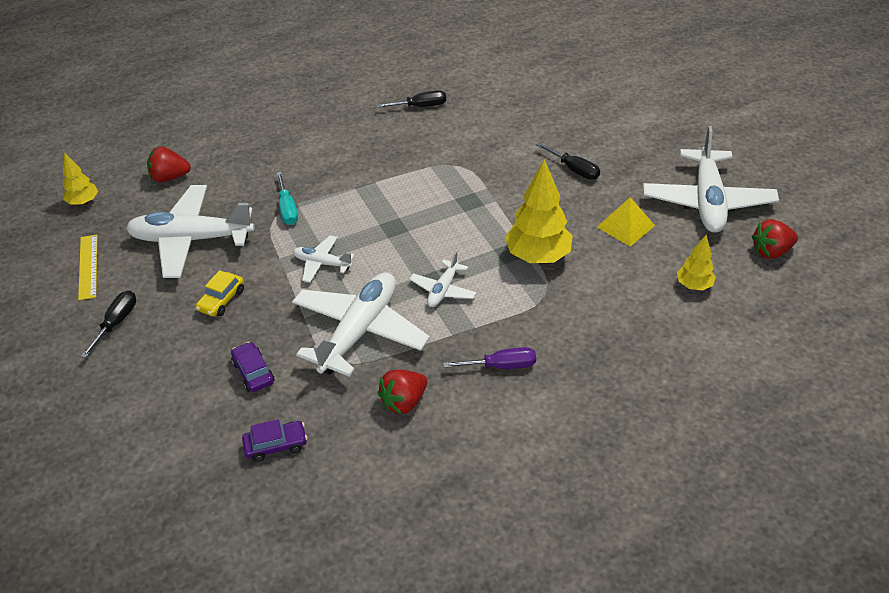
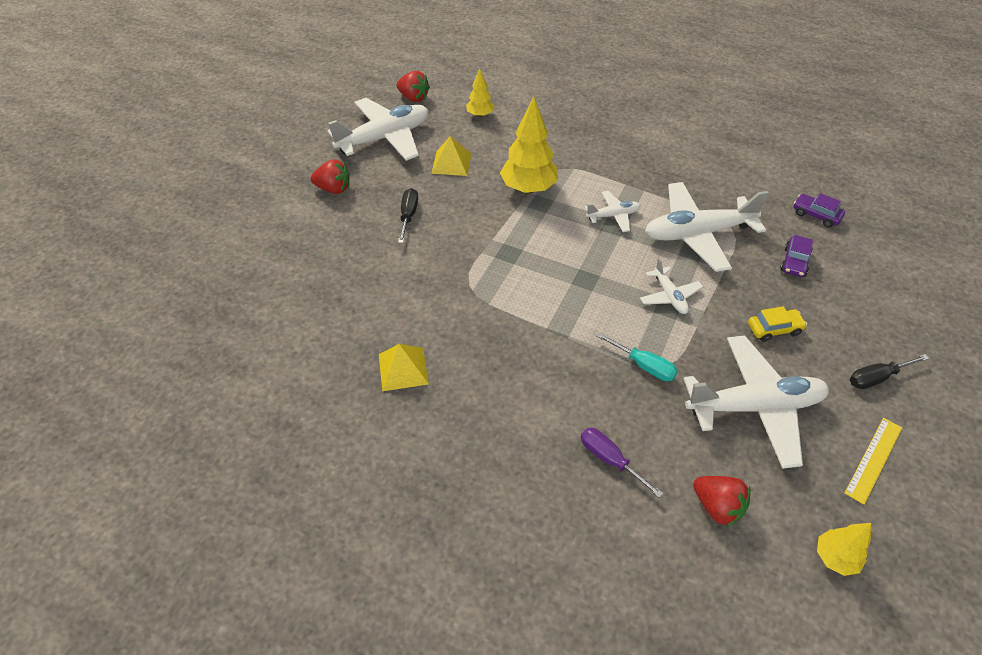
camera: 130 degrees left, 5 degrees up
white plane [126,185,254,278] -> white plane turned 60 degrees counterclockwise [684,336,829,469]
turquoise screwdriver [277,172,298,225] -> turquoise screwdriver turned 90 degrees clockwise [596,332,678,381]
black screwdriver [376,90,446,108] -> yellow pyramid [379,344,429,391]
red strawberry [378,370,427,414] -> red strawberry moved to [310,159,350,194]
purple screwdriver [443,347,536,369] -> purple screwdriver moved to [581,428,663,498]

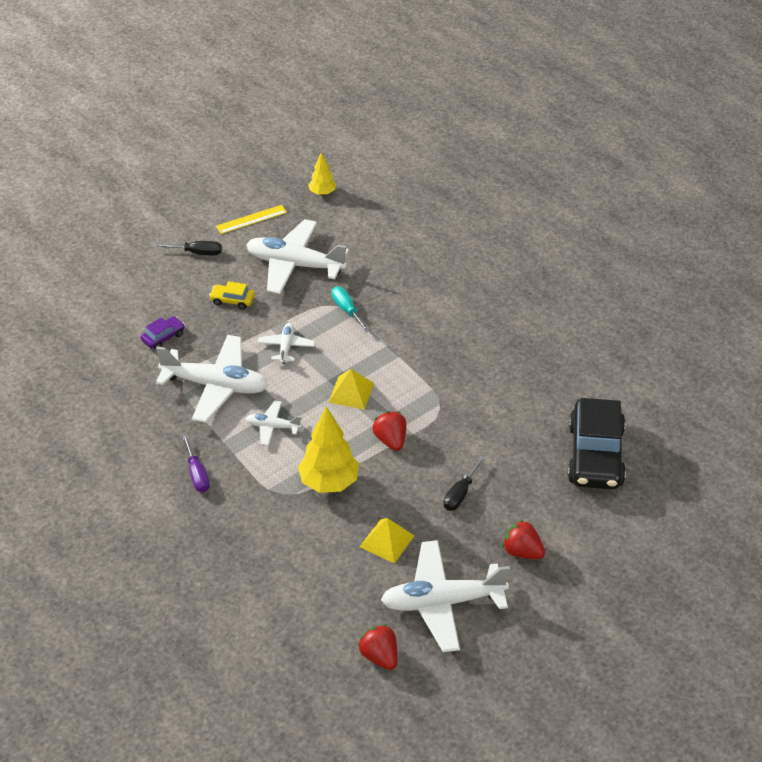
camera: 155 degrees left, 5 degrees down
yellow pyramid [379,344,429,391] -> yellow pyramid moved to [328,369,374,410]
yellow tree [466,68,495,118] -> none
purple screwdriver [581,428,663,498] -> purple screwdriver moved to [182,435,210,492]
red strawberry [693,476,751,527] -> red strawberry moved to [372,411,406,451]
purple car [794,193,845,228] -> none
none -> black car [567,398,626,490]

